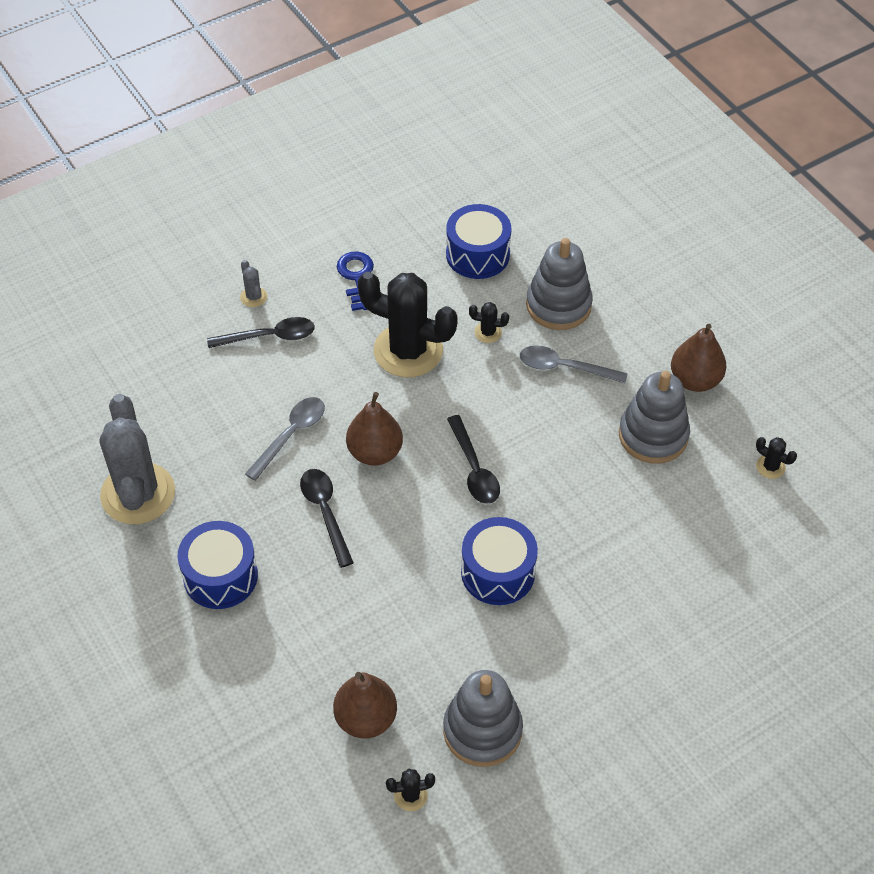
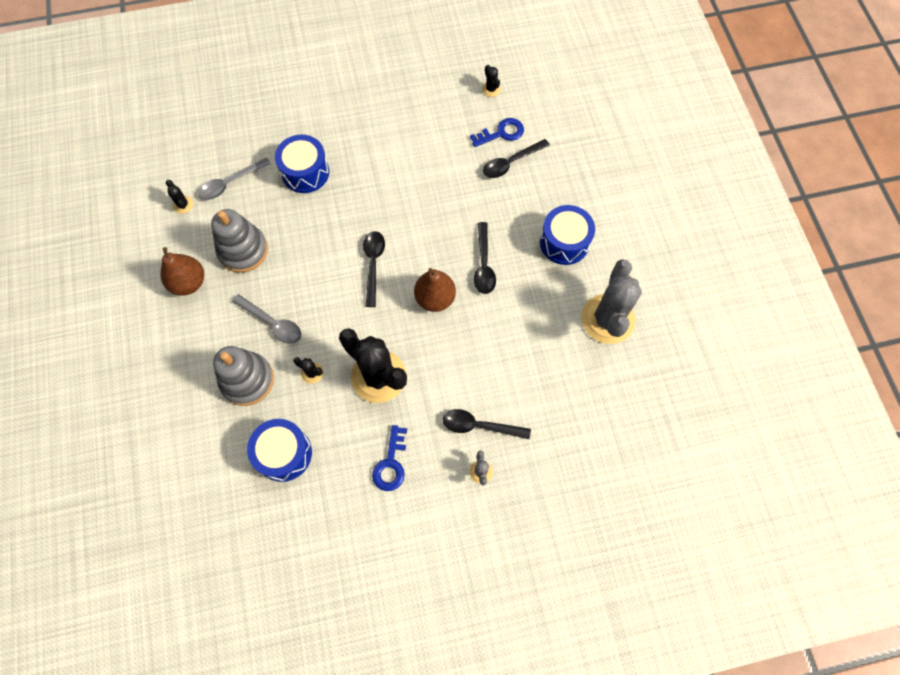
camera: 160 degrees left, 15 degrees up
grey spoon [245,397,325,481] -> grey spoon moved to [198,157,271,200]
brown pear [333,672,397,739] -> blue key [470,118,524,147]
black cactus [386,769,435,811] -> black cactus turned 60 degrees clockwise [482,65,501,97]
grey stacking toy [443,670,523,767] -> none
blue drum [461,517,538,605] -> blue drum moved to [275,135,329,193]
none -> black spoon [483,139,550,178]

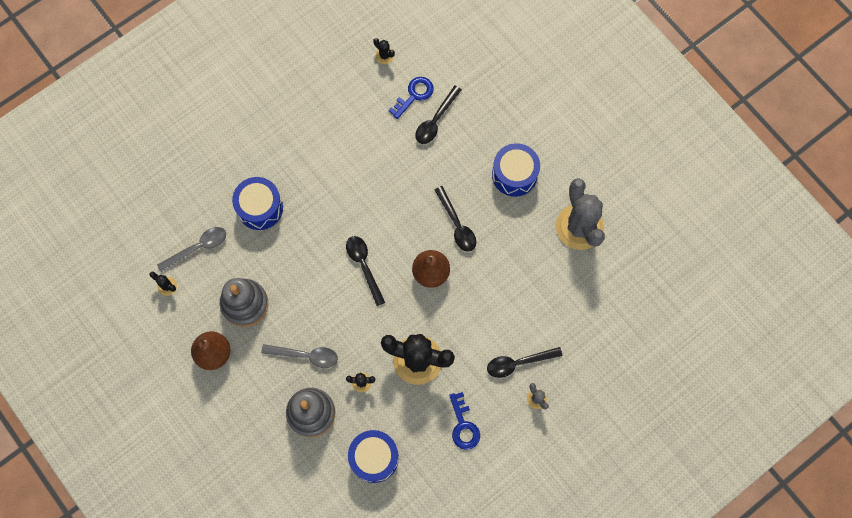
camera: 25 degrees left, 5 degrees up
grey spoon [198,157,271,200] -> grey spoon turned 150 degrees counterclockwise [157,227,226,272]

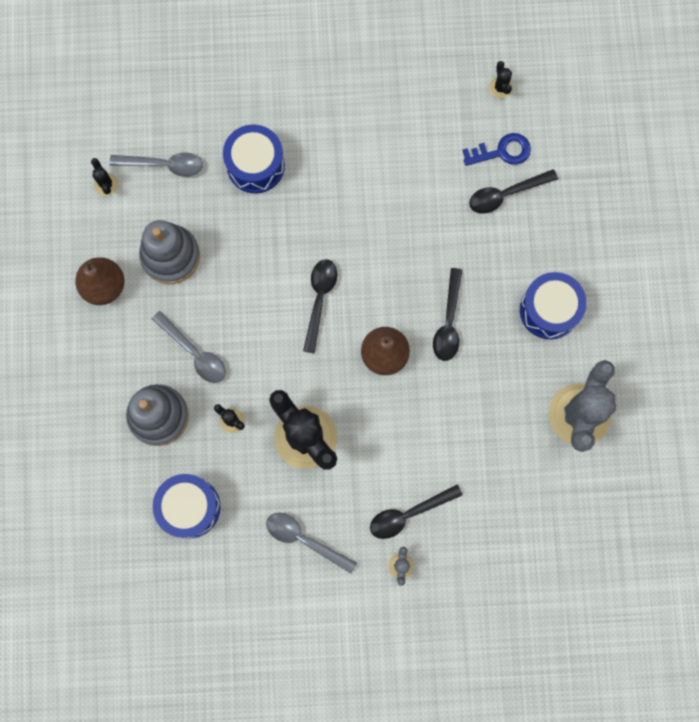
camera: 35 degrees right, 5 degrees up
blue key [449,392,480,450] -> grey spoon [266,513,357,573]
black spoon [487,347,562,378] -> black spoon turned 45 degrees counterclockwise [370,484,463,539]

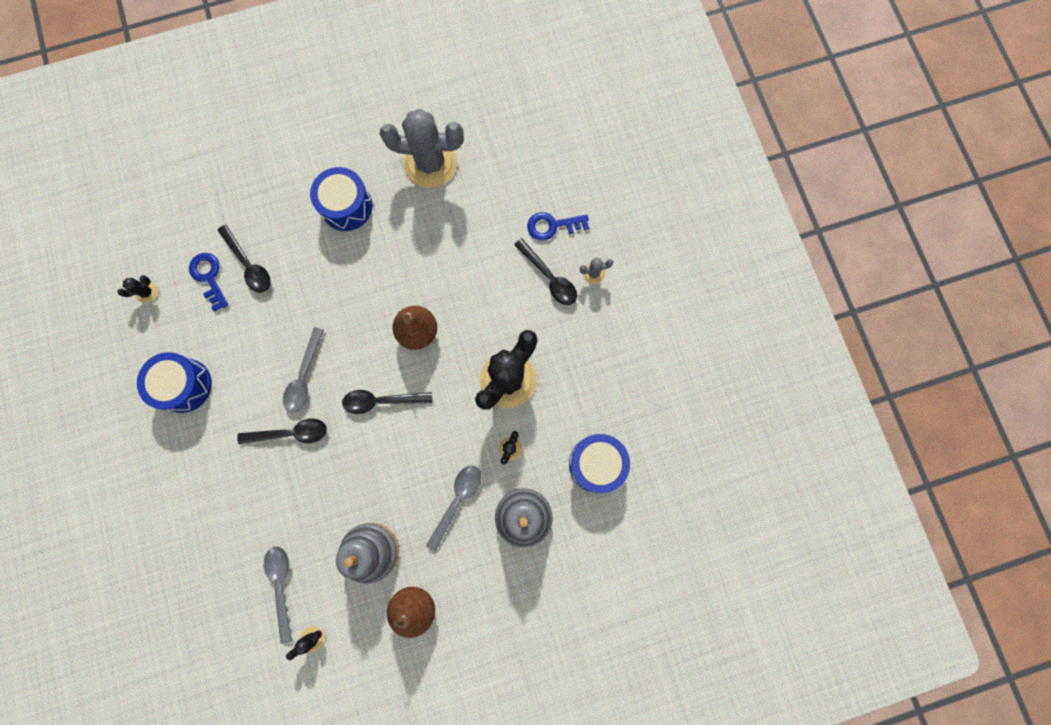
camera: 105 degrees left, 0 degrees up
blue drum [223,125,285,193] -> blue drum moved to [137,352,212,413]
grey spoon [266,513,357,573] -> grey spoon moved to [283,327,324,412]
black spoon [433,268,462,361] -> black spoon moved to [237,419,327,444]
none -> blue key [527,212,589,241]

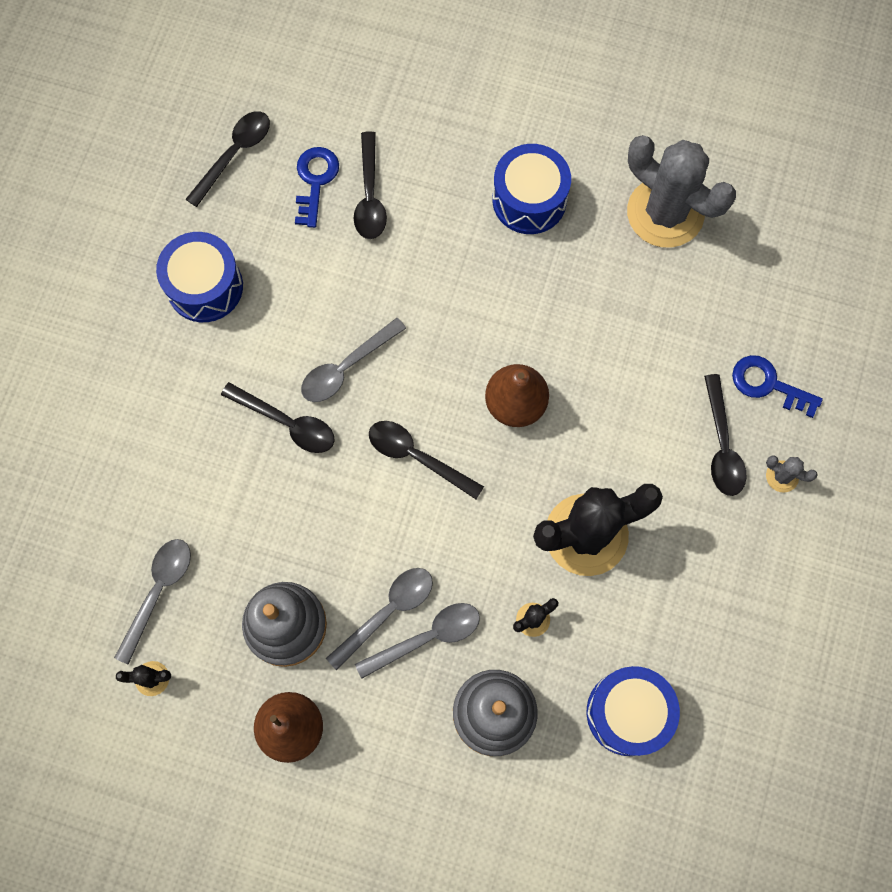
camera: 35 degrees right, 5 degrees down
black cactus [117,275,158,303] -> black spoon [186,111,270,207]
none -> grey spoon [326,568,433,670]

